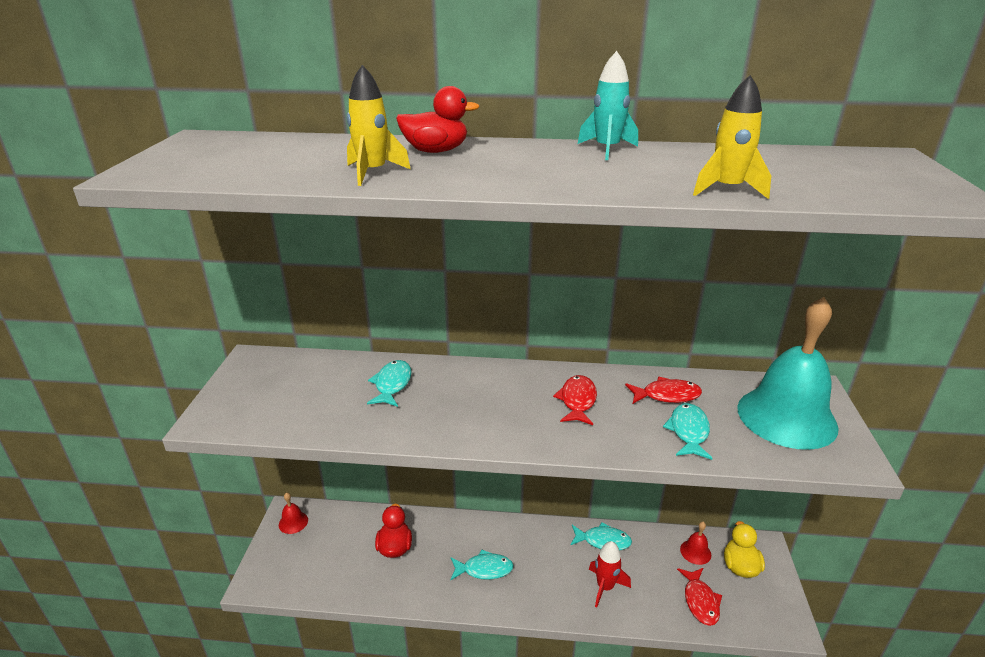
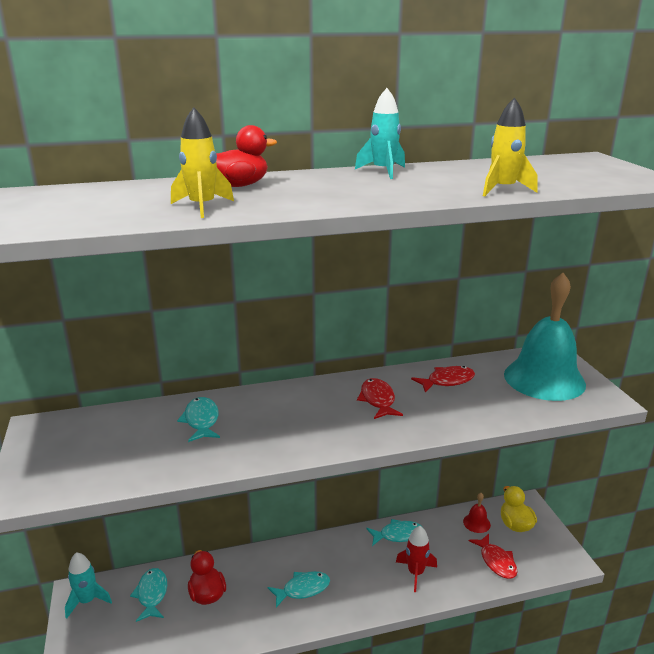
camera: 20 degrees left, 5 degrees down
red bell [279,492,308,534] -> turquoise rocket [65,552,112,619]
turquoise fish [663,403,712,460] -> turquoise fish moved to [130,568,167,622]

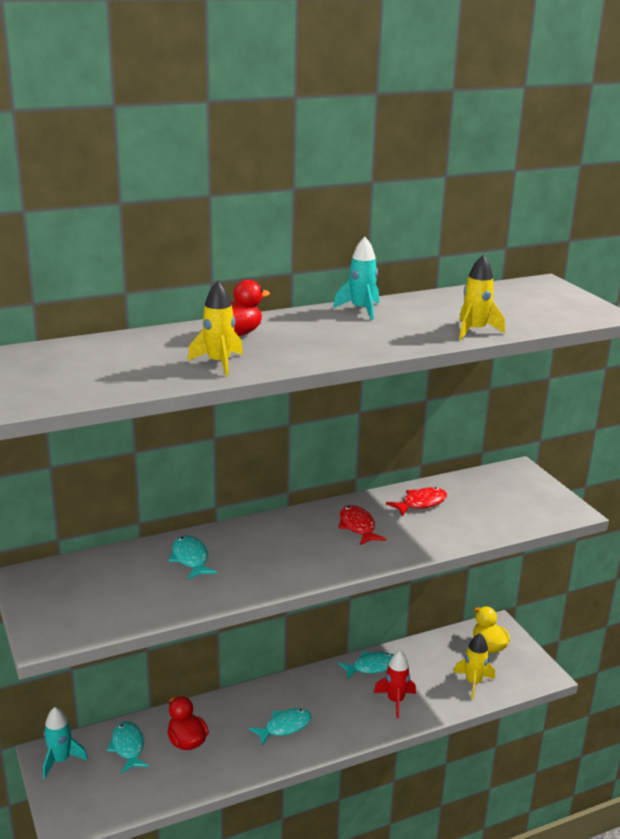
camera: 10 degrees left, 0 degrees up
red bell [463,493,491,533] -> none
red fish [469,534,517,579] -> yellow rocket [454,633,495,699]
turquoise bell [504,273,586,401] -> none

